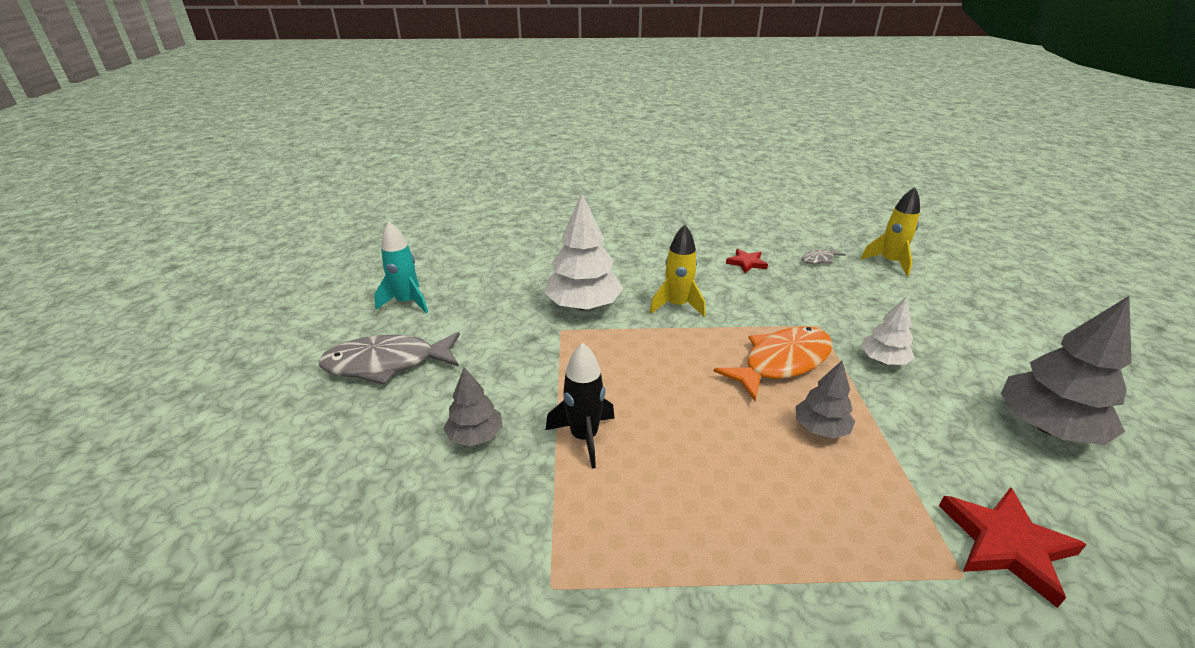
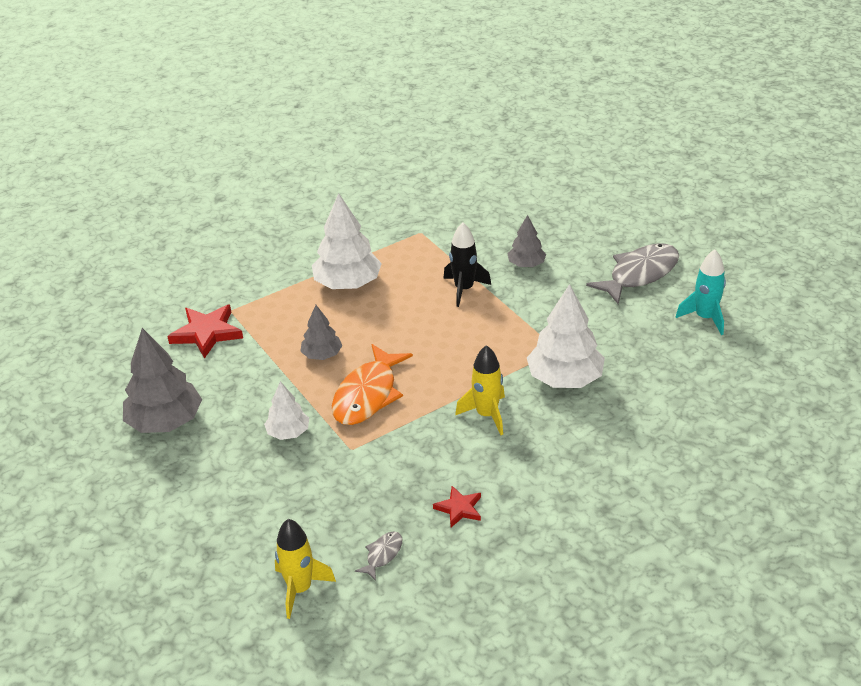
camera: 150 degrees right, 5 degrees up
none -> white tree [312,193,382,289]

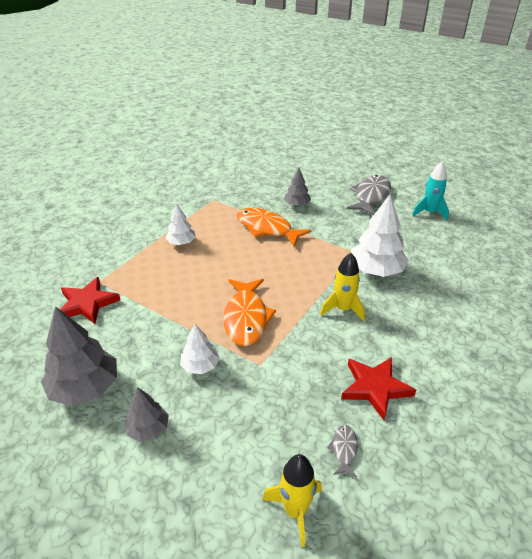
camera: 25 degrees left, 0 degrees up
grey tree [300,305,342,360] -> grey tree moved to [124,387,169,442]
white tree [312,193,382,289] -> white tree [166,203,196,245], size x0.56
red star [433,486,481,527] -> red star [341,357,416,420], size x1.73
black rocket [443,222,491,307] -> orange fish [237,208,312,247]

